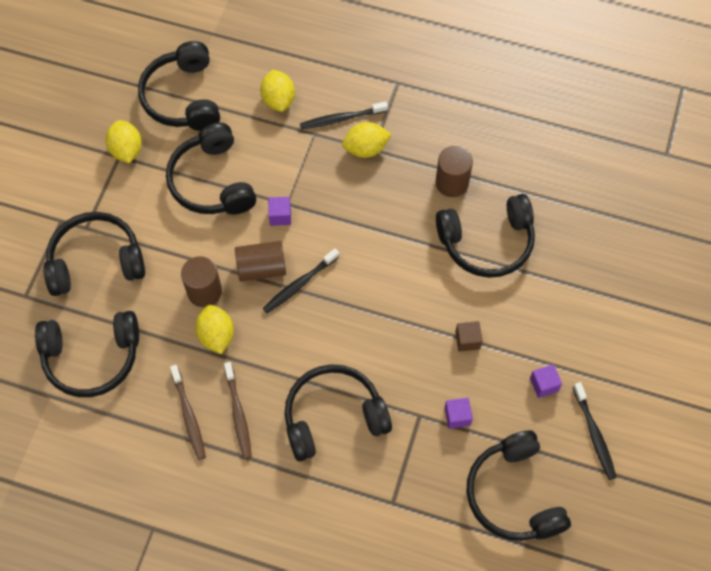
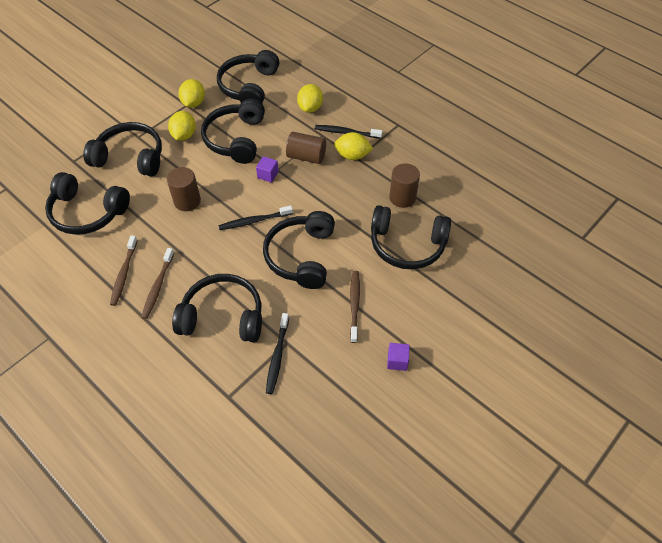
camera: 25 degrees right, 10 degrees down
yellow lemon [195,305,234,354] -> yellow lemon moved to [168,111,196,141]
brown cylinder [235,241,286,282] -> brown cylinder moved to [286,132,326,164]
purple cube [445,397,473,429] -> none
brown cube [456,321,482,352] -> brown toothbrush [350,271,360,343]
black headphones [466,430,571,541] -> black headphones moved to [263,211,335,289]
black toothbrush [573,382,617,480] -> black toothbrush moved to [266,313,289,394]

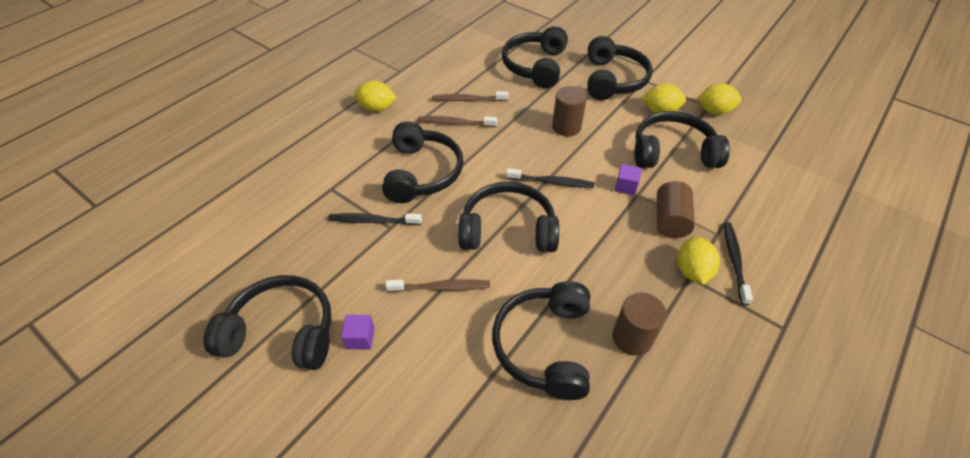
camera: 85 degrees right, 5 degrees down
black headphones [217,50,279,103] -> black headphones moved to [203,275,332,370]
black toothbrush [218,206,293,230] -> black toothbrush turned 120 degrees clockwise [506,168,594,188]
yellow lemon [297,84,323,113] -> yellow lemon moved to [354,81,397,112]

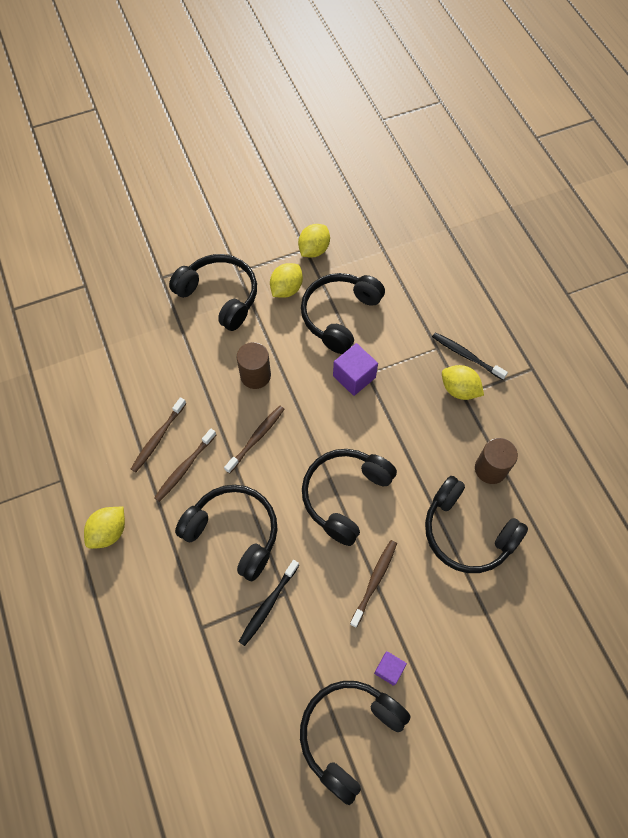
camera: 60 degrees left, 15 degrees up
black headphones [502,26,568,88] -> none
black toothbrush [506,168,594,188] -> none
purple cube [615,164,642,196] -> purple cube [333,343,378,396], size x1.62
brown cylinder [657,181,695,238] -> none
none -> brown toothbrush [224,406,285,474]

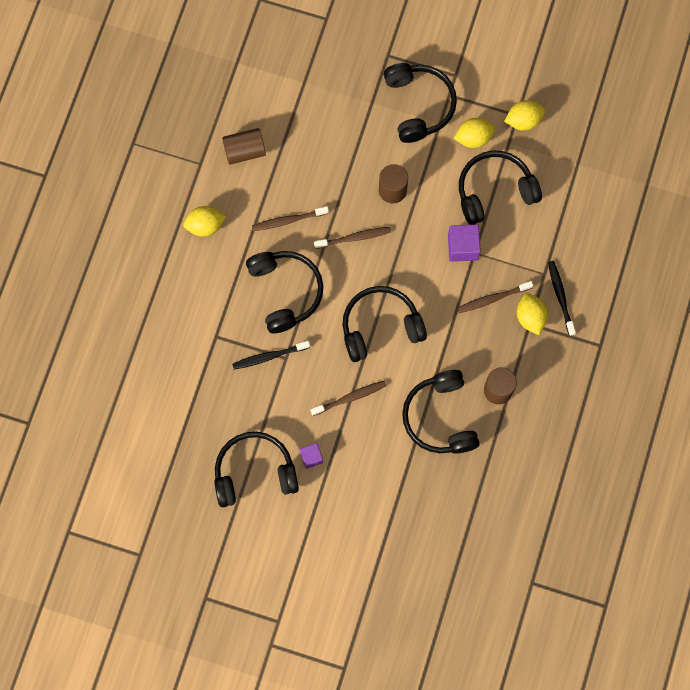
camera: 40 degrees right, 10 degrees up
brown toothbrush [131,397,186,472] -> brown toothbrush moved to [457,281,533,313]
none -> brown cylinder [222,128,266,164]

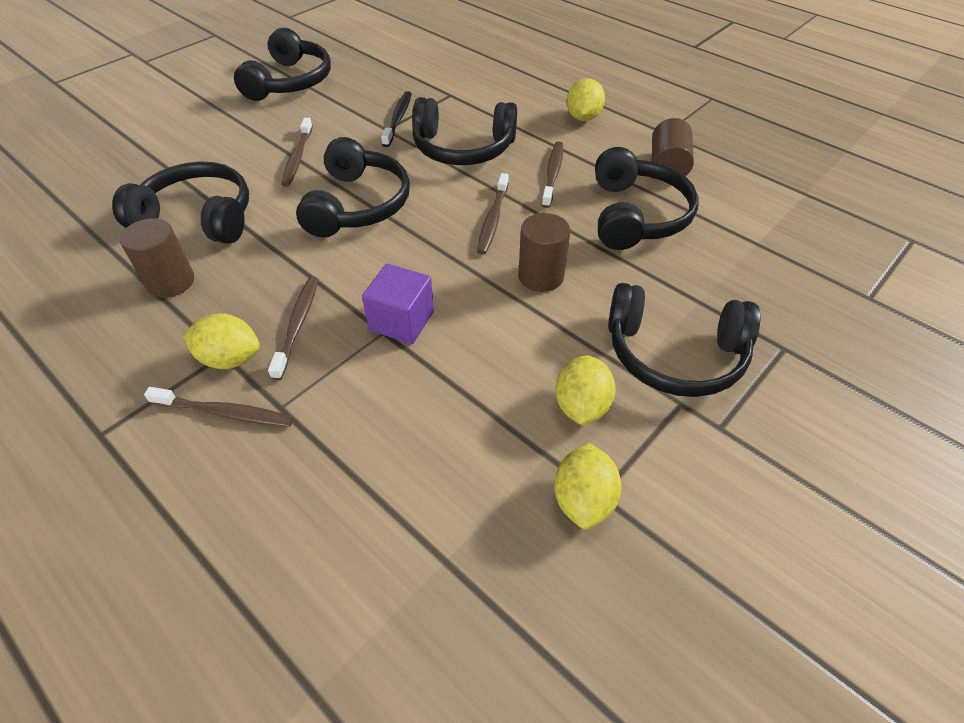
camera: 115 degrees right, 25 degrees down
purple cube [300,443,323,469] -> none
black headphones [459,151,542,225] -> black headphones moved to [595,147,698,250]
black toothbrush [548,261,576,336] -> brown toothbrush [144,387,293,427]

